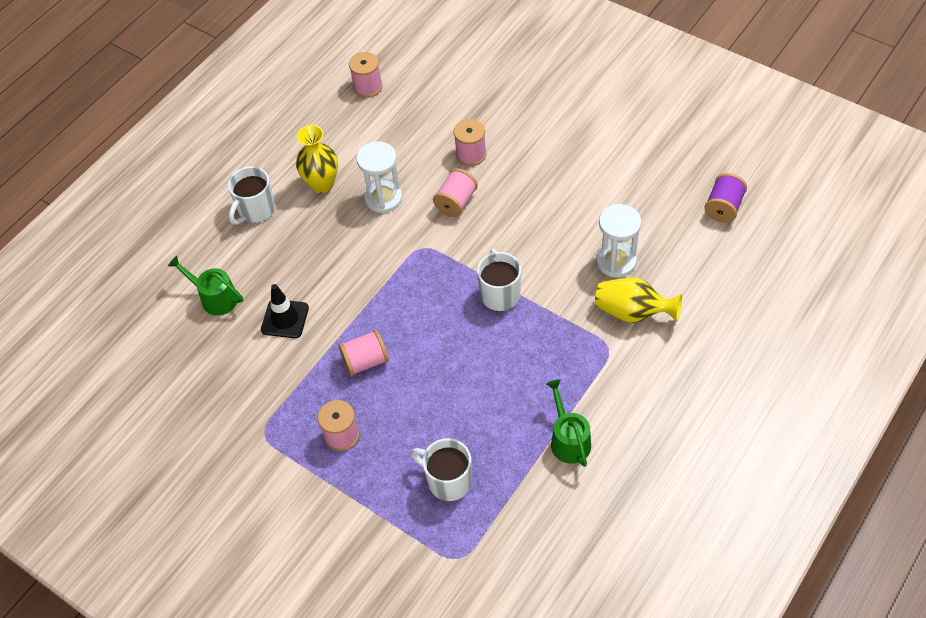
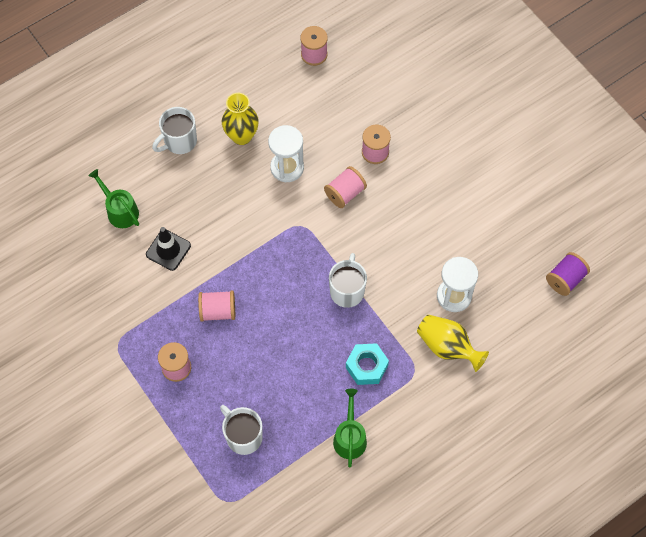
camera: 15 degrees right, 10 degrees up
none -> turquoise nut [346,343,389,385]

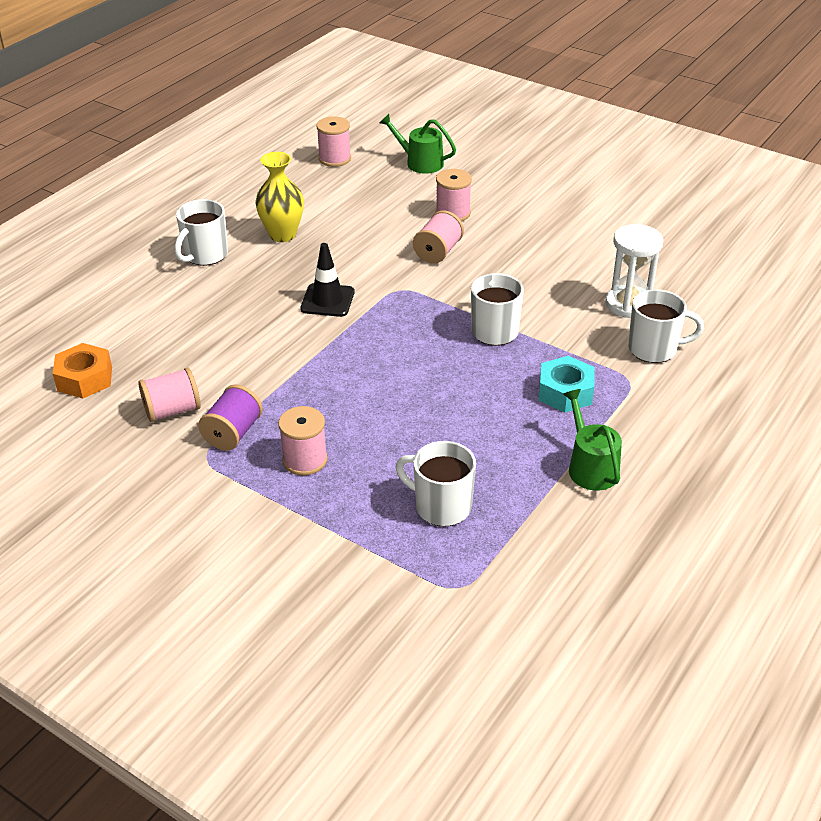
camera: 20 degrees left, 25 degrees down
green watering can [88,169,139,228] -> green watering can moved to [380,114,456,174]
black traffic cone [146,227,191,271] -> black traffic cone moved to [300,243,355,317]
pink spool [198,290,235,322] -> pink spool moved to [138,367,201,422]
white hourglass [268,125,304,182] -> none
yellow vase [417,314,489,372] -> white mug [628,289,704,363]
purple spool [546,252,590,296] -> purple spool moved to [198,384,263,451]
none -> orange nut [53,343,112,398]

